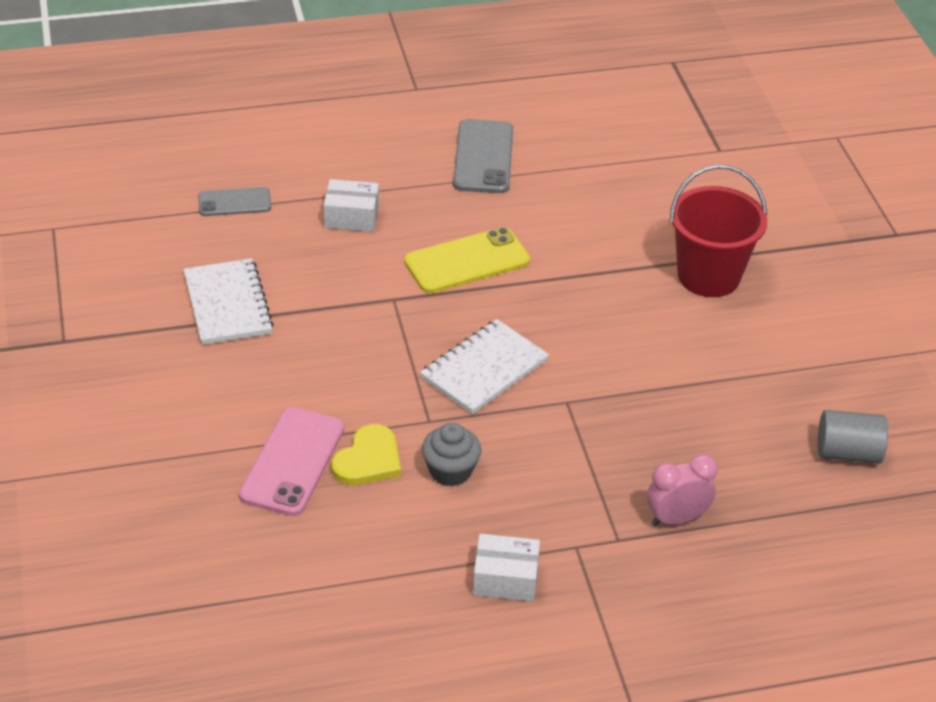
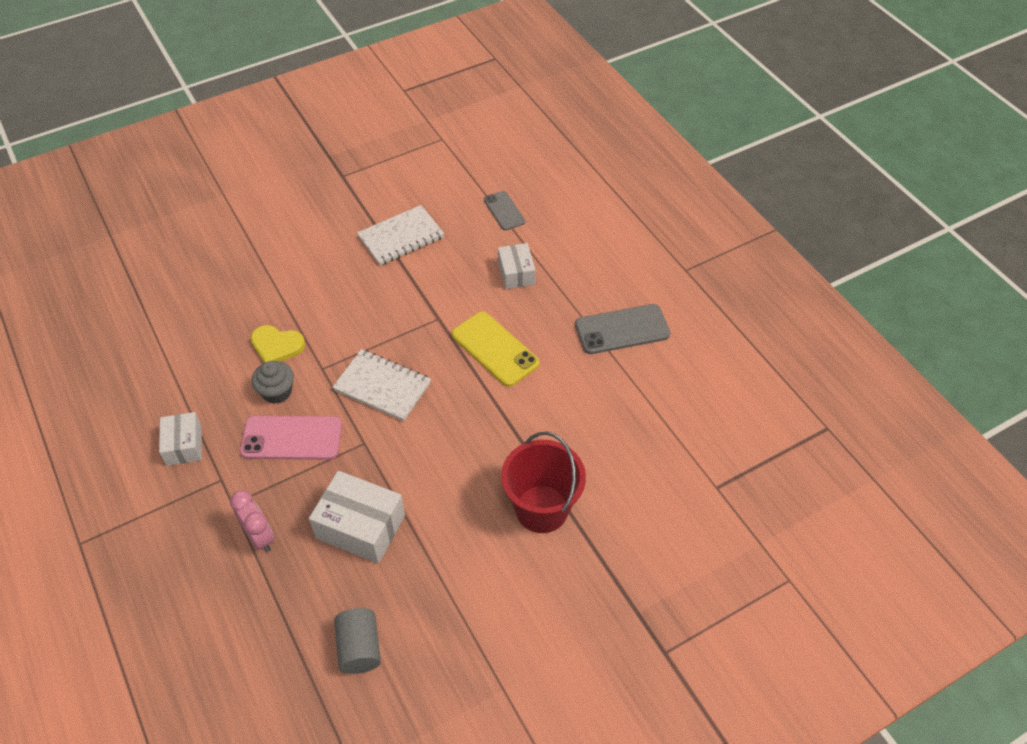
camera: 75 degrees right, 10 degrees up
pink phone [239,407,344,516] -> pink phone moved to [240,416,342,460]
none -> white box [309,471,405,563]

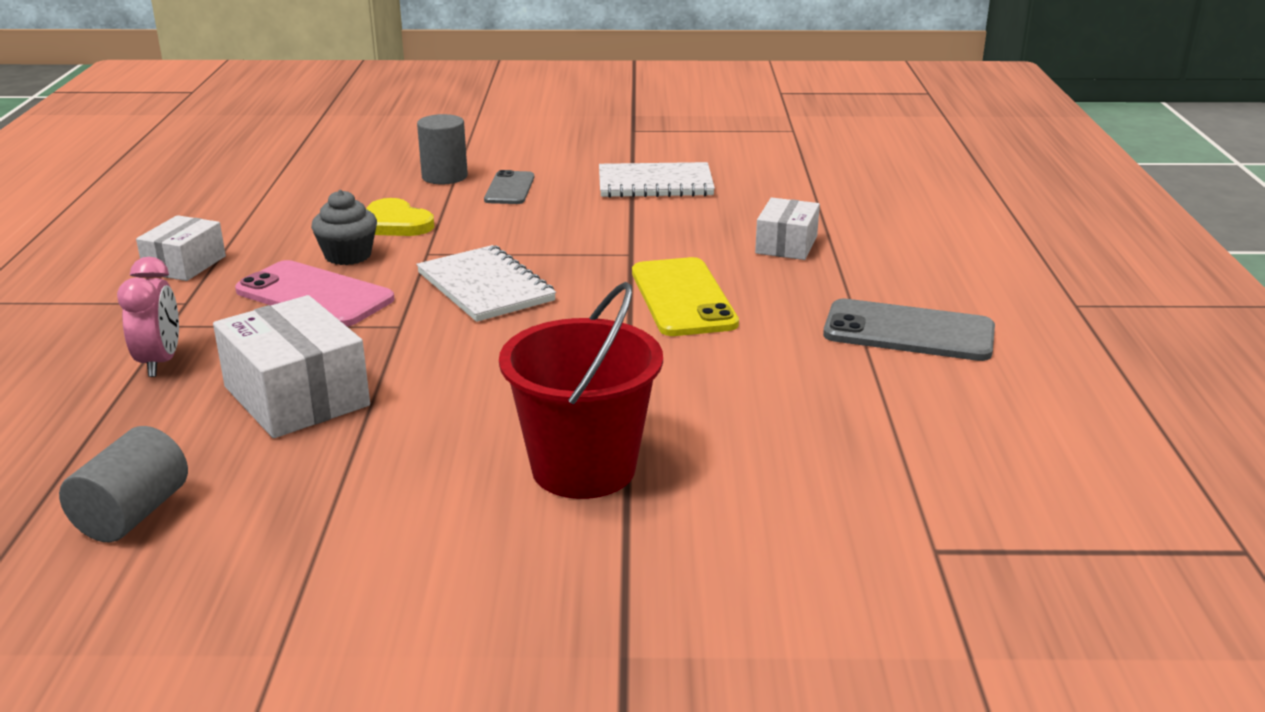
camera: 30 degrees right, 25 degrees down
grey phone [484,191,525,231] -> grey phone moved to [484,170,534,204]
none -> grey cylinder [417,114,468,184]

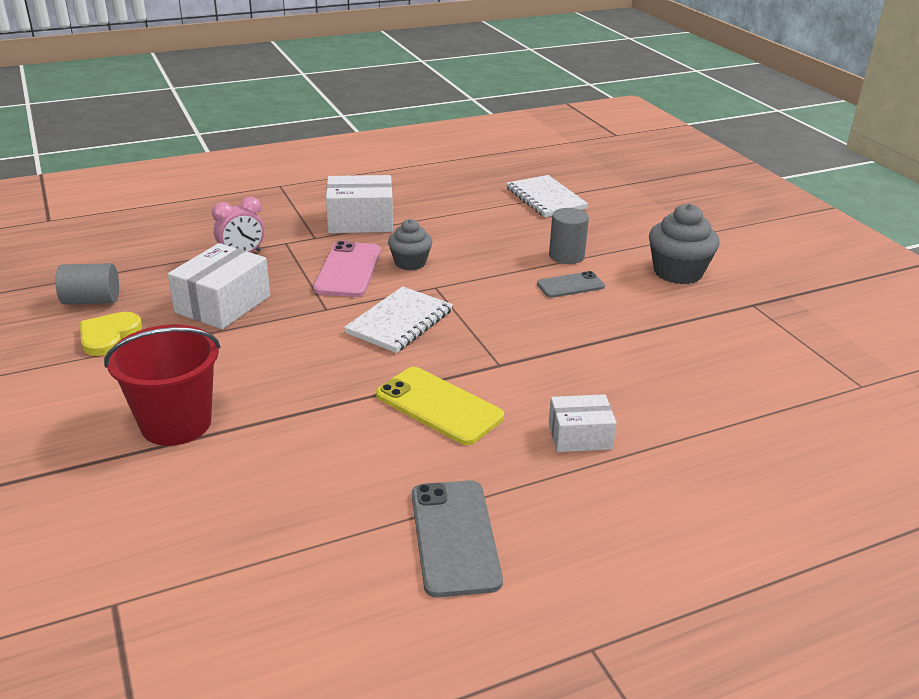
camera: 65 degrees right, 5 degrees up
white box [136,215,226,281] -> white box [326,175,393,233], size x1.60
yellow heart [366,198,434,236] -> yellow heart moved to [80,312,142,356]
white notebook [599,162,715,198] -> white notebook moved to [506,175,588,217]
yellow phone [632,257,739,336] -> yellow phone turned 75 degrees clockwise [376,367,504,445]
none -> grey cupcake [649,203,719,284]

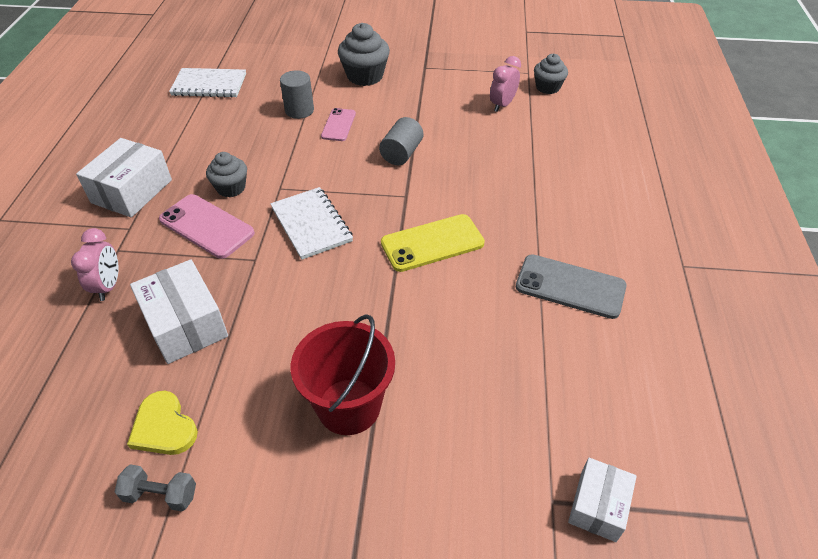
camera: 60 degrees left, 15 degrees up
grey cylinder [55,263,119,305] -> grey cylinder moved to [379,117,423,165]
grey phone [537,271,605,298] -> pink phone [321,108,356,141]
white box [548,394,617,452] -> white box moved to [568,458,637,542]
none -> grey dumbbell [115,464,196,511]
none -> pink clock [490,56,521,112]
none -> grey cupcake [534,54,568,94]

